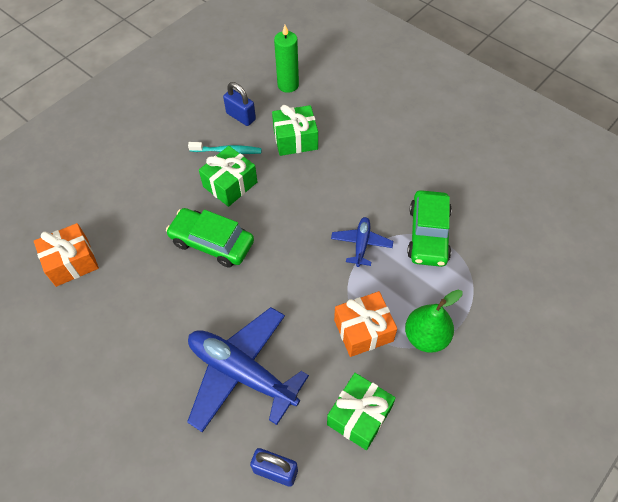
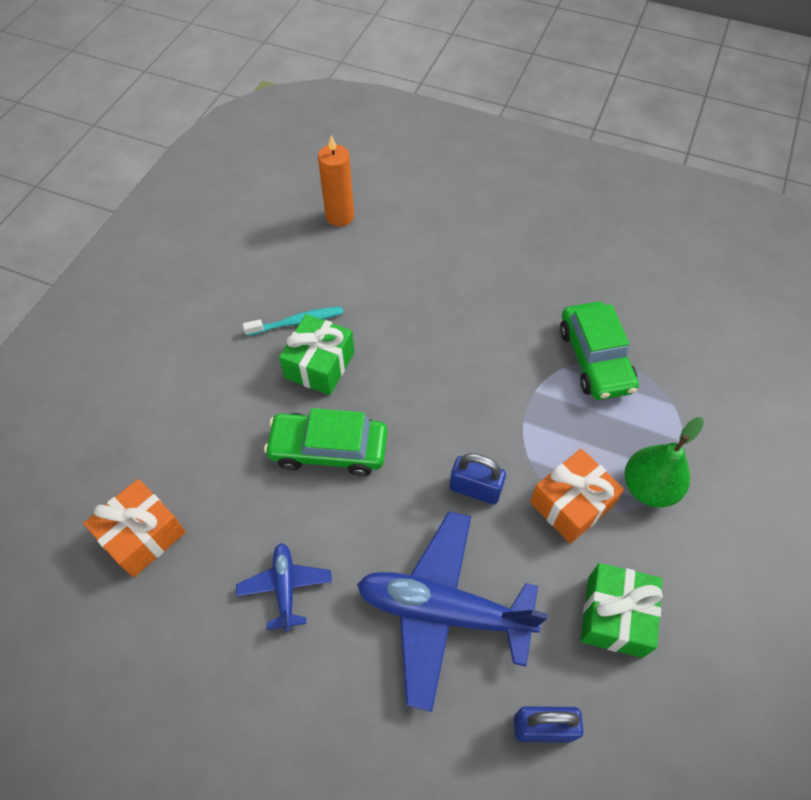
camera: 20 degrees left, 0 degrees up
blue padlock [223,82,256,126] -> blue padlock moved to [450,453,506,504]
green gift [272,105,318,156] -> none
green candle [274,25,299,93] -> orange candle [318,135,354,227]
blue plane [331,217,393,267] -> blue plane moved to [236,543,332,632]

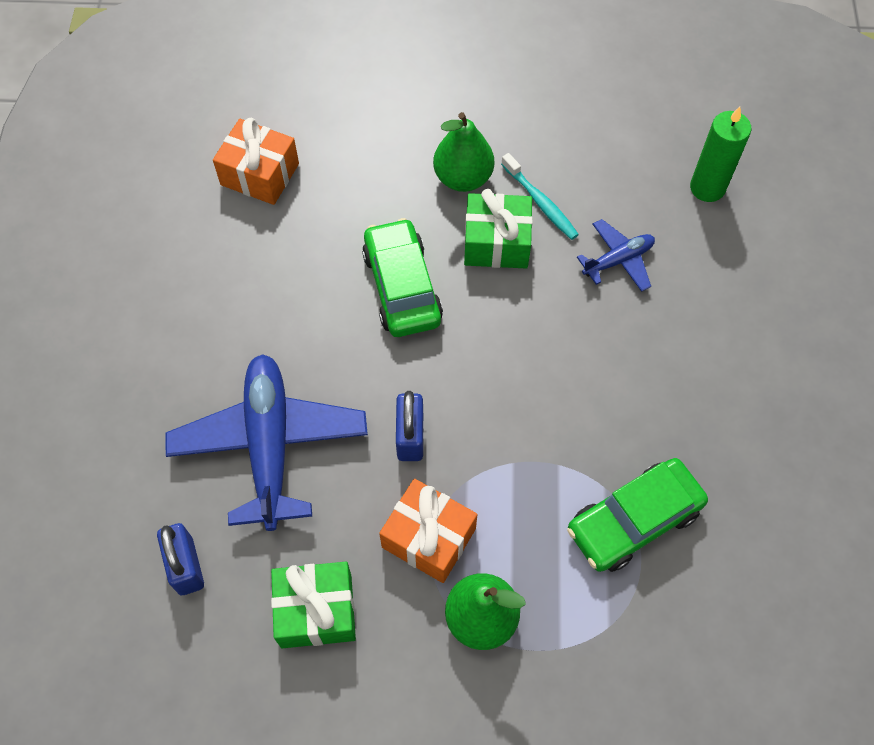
camera: 70 degrees right, 5 degrees up
blue plane [236,543,332,632] -> blue plane moved to [577,219,655,292]
orange candle [318,135,354,227] -> green candle [690,107,751,202]
none -> green pear [433,112,494,192]

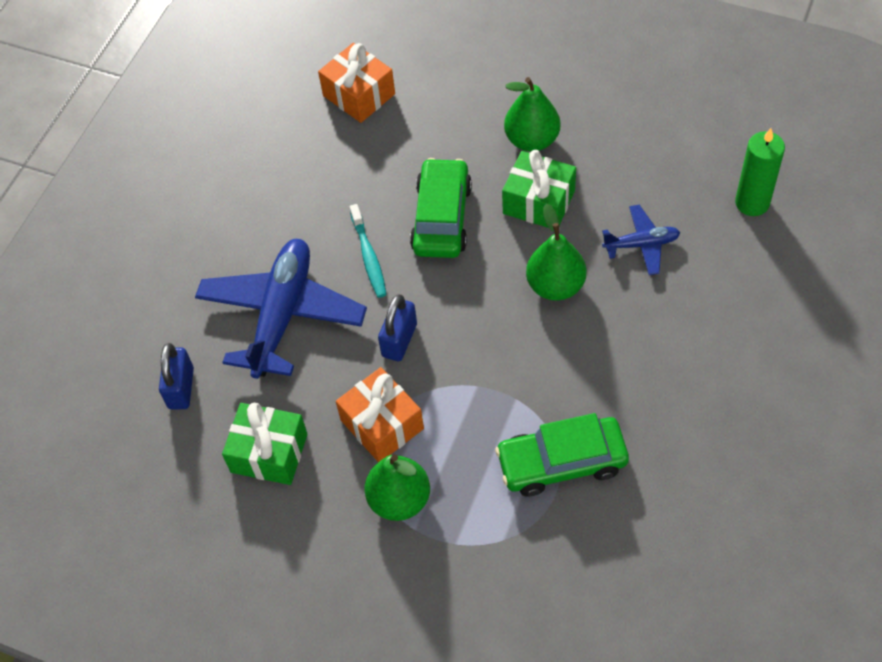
camera: 25 degrees right, 5 degrees down
turquoise toothbrush [501,153,579,240] -> turquoise toothbrush moved to [350,204,387,298]
none -> green pear [526,204,586,301]

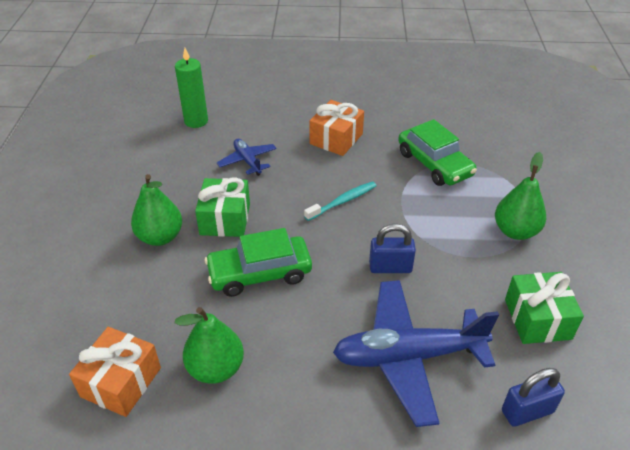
camera: 115 degrees left, 15 degrees down
orange gift [336,367,424,462] -> orange gift moved to [309,100,364,156]
turquoise toothbrush [350,204,387,298] -> turquoise toothbrush moved to [304,181,377,221]
green pear [526,204,586,301] -> green pear moved to [175,307,244,384]

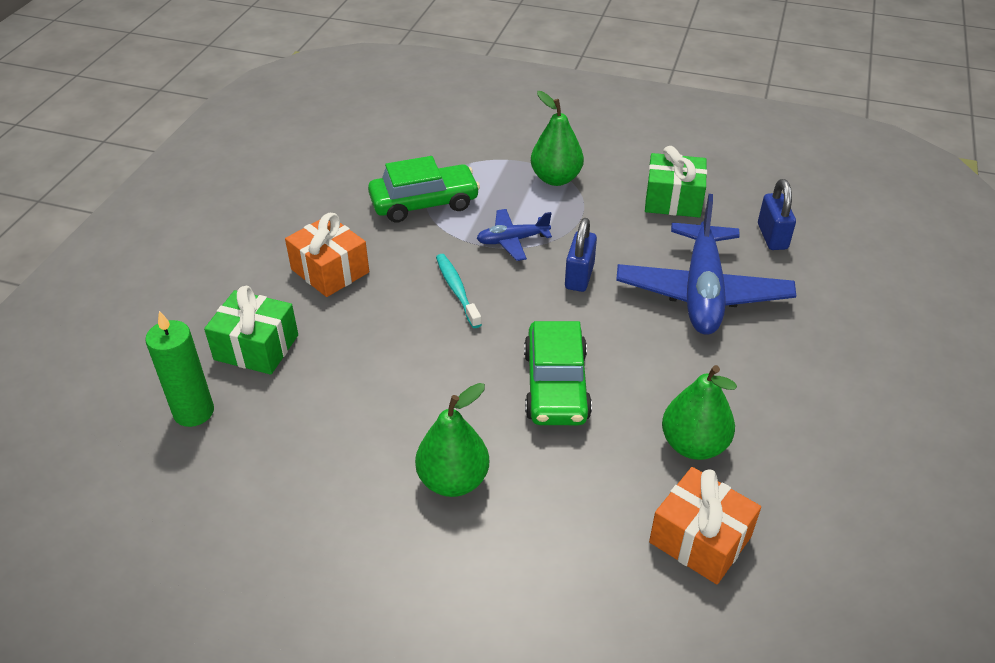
camera: 75 degrees left, 0 degrees up
green gift [195,178,250,237] -> green gift moved to [204,286,298,375]
blue plane [217,139,277,176] -> blue plane moved to [476,209,552,261]

